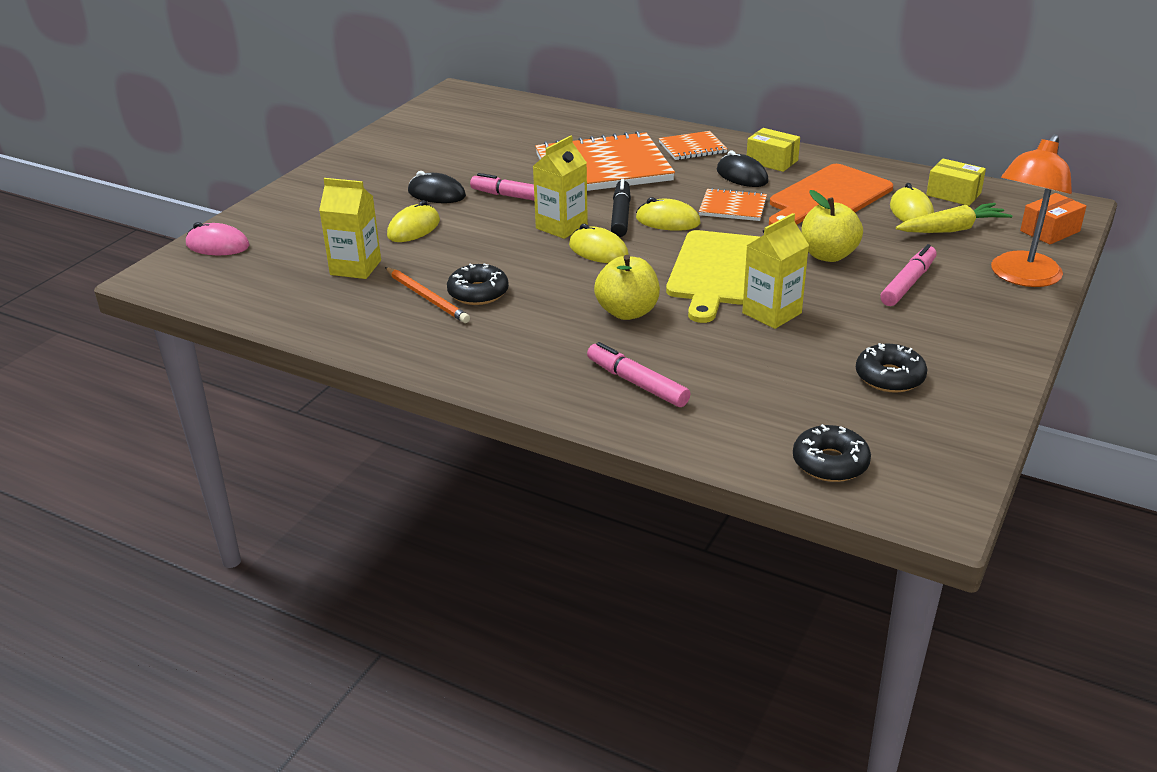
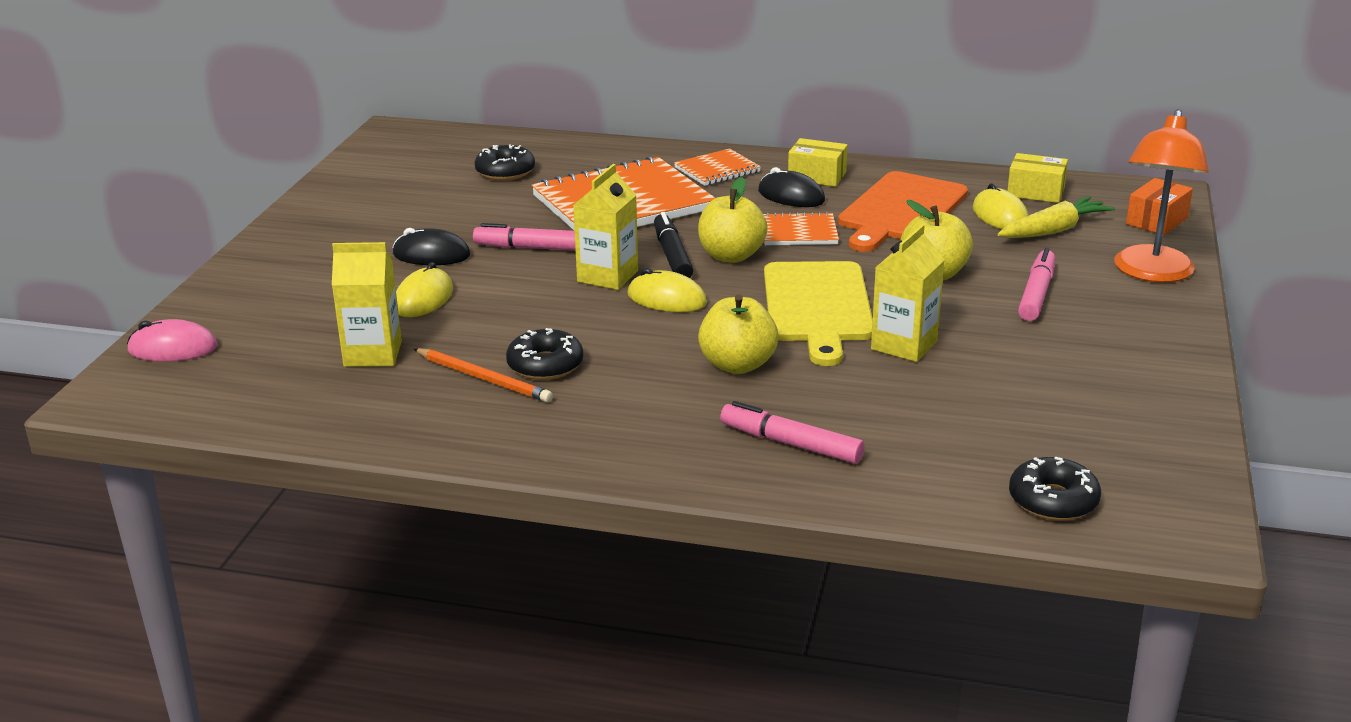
camera: 15 degrees left, 5 degrees down
yellow mouse [636,197,701,231] -> yellow apple [698,177,768,263]
black donut [856,343,928,393] -> black donut moved to [475,144,535,181]

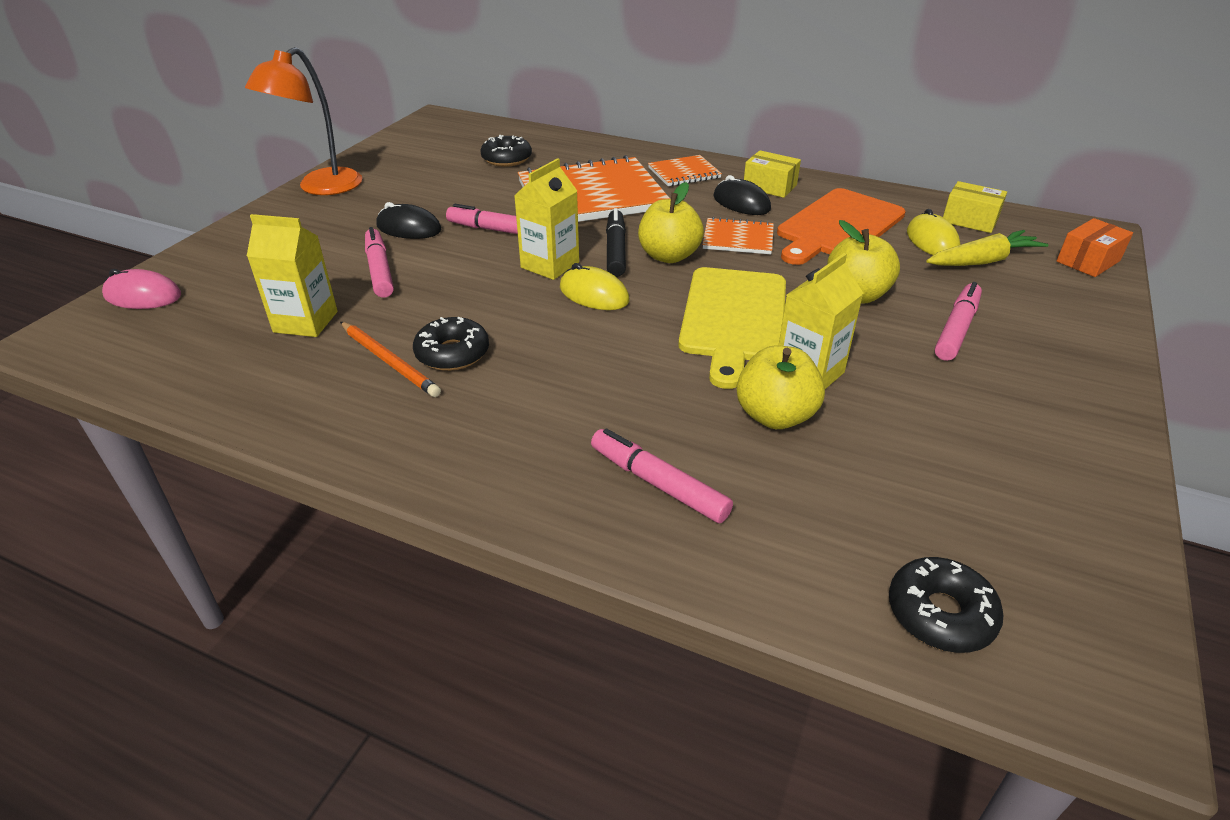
camera: 10 degrees right, 10 degrees up
yellow mouse [396,262,453,317] -> pink marker [365,227,394,298]
yellow apple [698,294,778,374] -> yellow apple moved to [736,346,825,429]
orange lamp [1114,109,1209,282] -> orange lamp moved to [245,47,362,195]

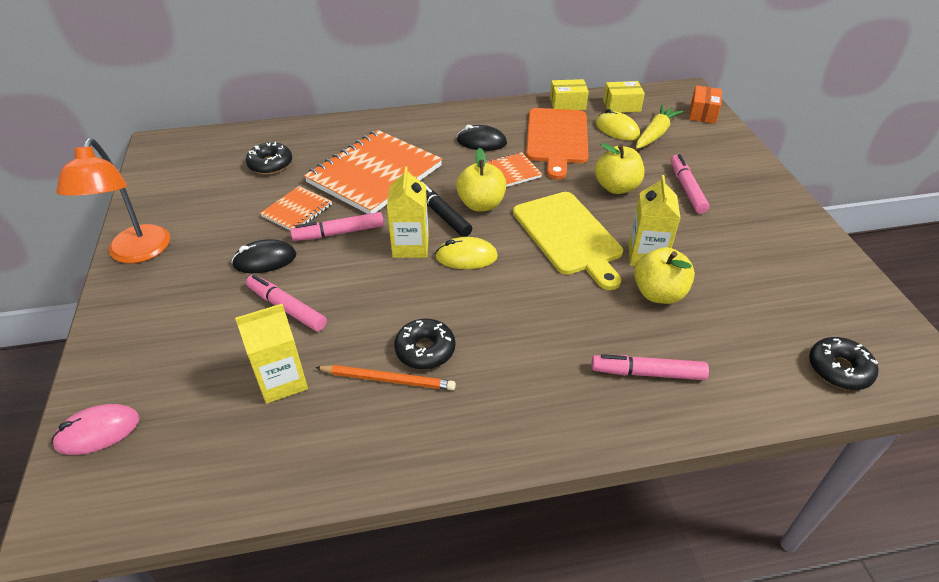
camera: 35 degrees left, 5 degrees up
orange notebook [648,155,722,186] -> orange notebook moved to [260,186,332,230]
yellow box [744,150,801,198] -> yellow box moved to [550,79,589,110]

